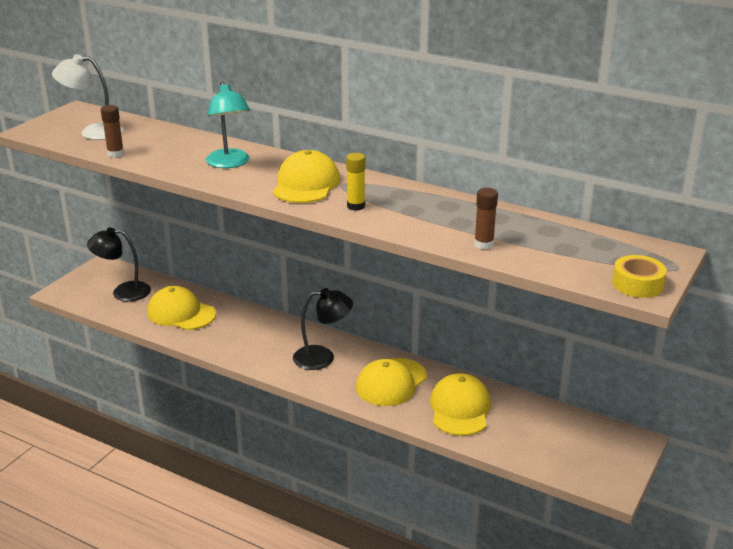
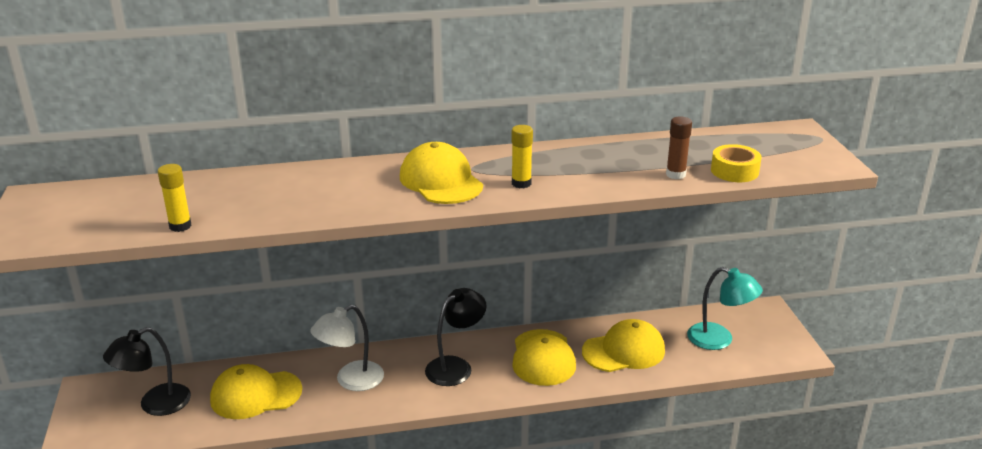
camera: 40 degrees left, 0 degrees up
white lamp [52,54,123,140] -> white lamp moved to [311,305,384,391]
brown glue stick [101,105,124,158] -> yellow glue stick [158,164,192,232]
turquoise lamp [206,81,250,168] -> turquoise lamp moved to [687,267,763,350]
yellow cap [430,373,491,436] -> yellow cap turned 105 degrees clockwise [582,319,665,372]
yellow tape [612,255,667,298] -> yellow tape moved to [711,144,761,182]

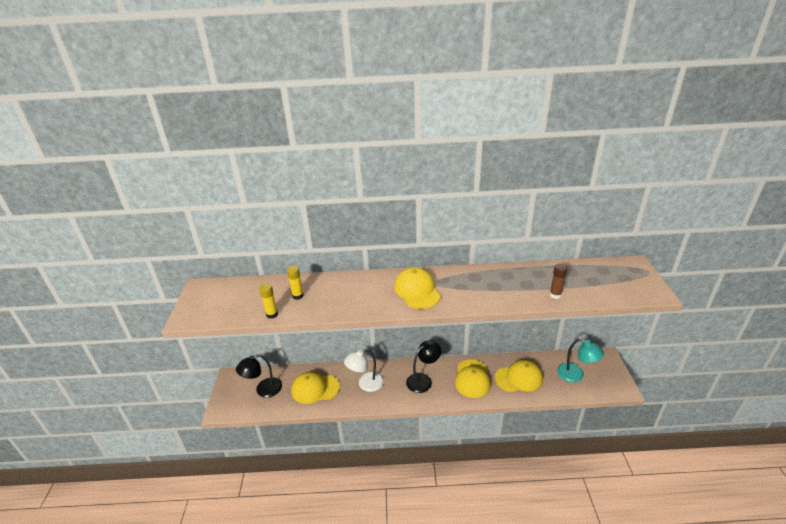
camera: 10 degrees right, 5 degrees up
yellow glue stick [512,125,533,188] -> yellow glue stick moved to [287,265,304,300]
yellow tape [711,144,761,182] -> none

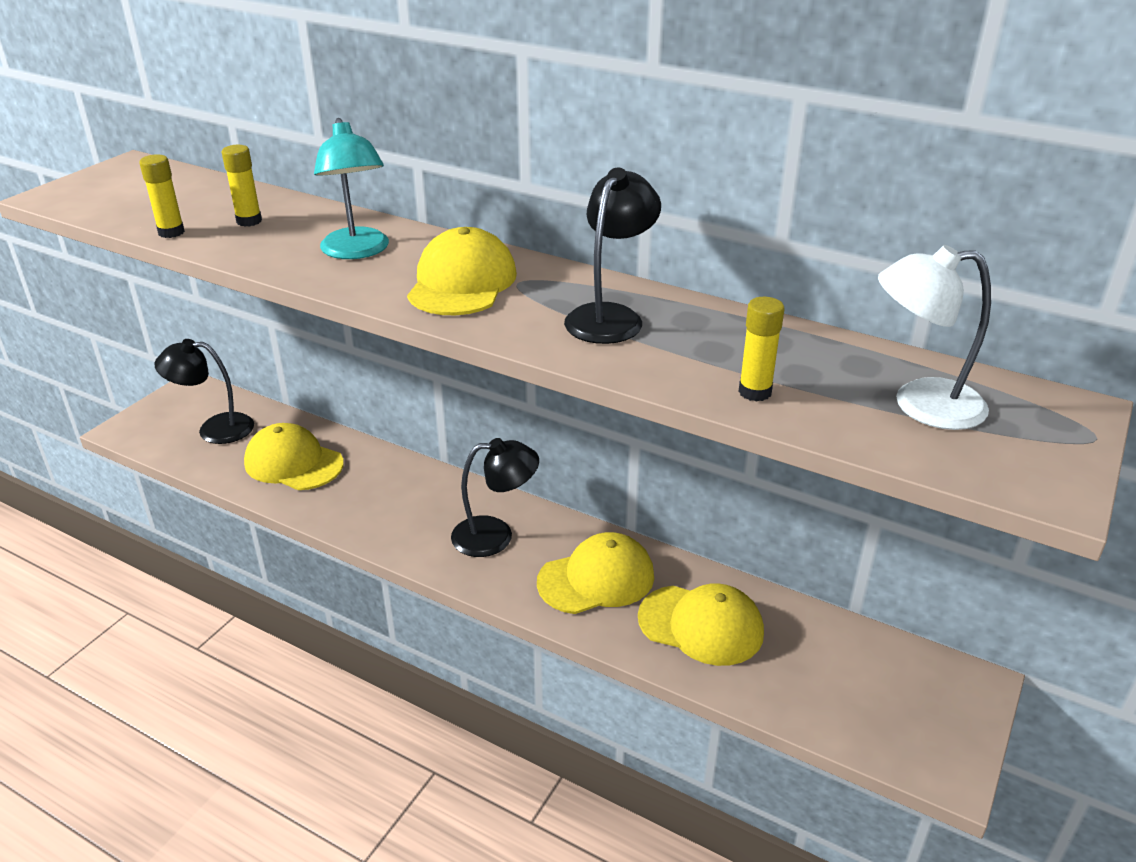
camera: 30 degrees right, 0 degrees up
white lamp [344,348,384,392] -> white lamp moved to [878,245,991,430]
yellow cap [455,360,491,398] -> yellow cap turned 150 degrees counterclockwise [537,532,654,614]
brown glue stick [550,264,568,299] -> yellow glue stick [738,297,784,402]
turquoise lamp [557,338,604,382] -> turquoise lamp moved to [314,118,389,259]
none -> black lamp [564,167,661,344]

